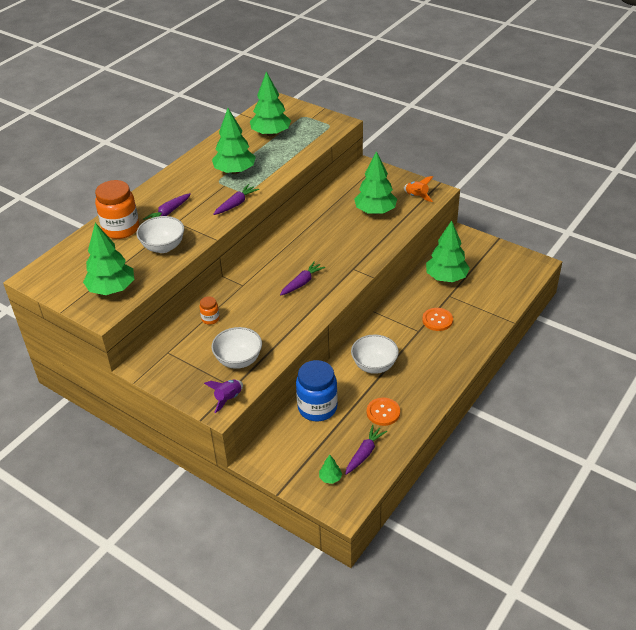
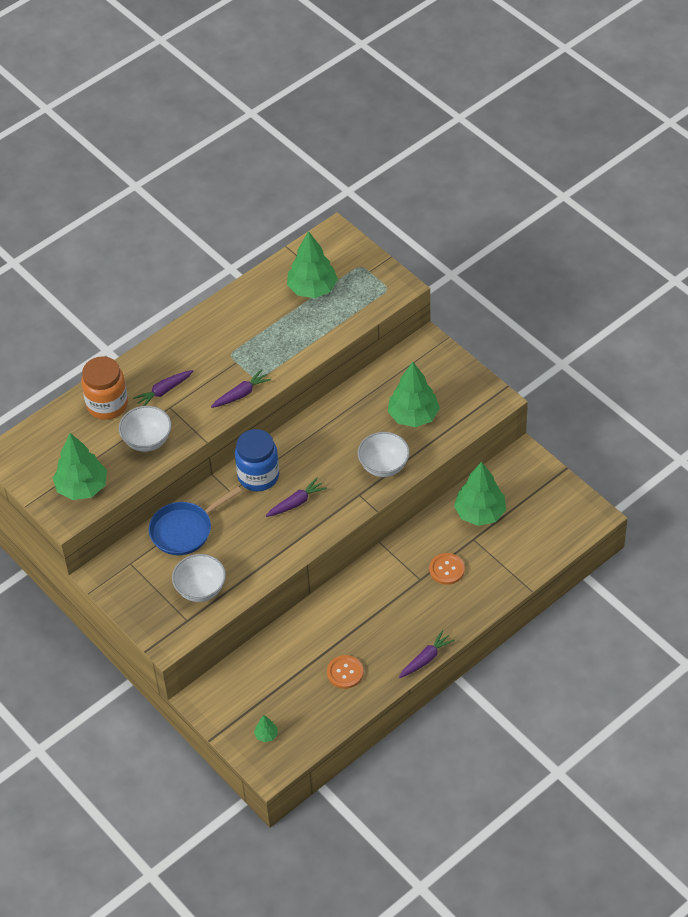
camera: 15 degrees right, 10 degrees up
orange jar [199,296,220,325] -> blue pan [149,486,242,555]
purple rocket [204,380,243,413] -> none
green tree [212,108,256,174] -> none
blue jar [296,360,338,421] -> blue jar moved to [235,429,279,491]
purple carrot [345,425,387,475] -> purple carrot moved to [399,630,455,678]
white bowl [351,334,399,374] -> white bowl moved to [358,432,410,477]
orange rocket [404,176,433,202] -> none

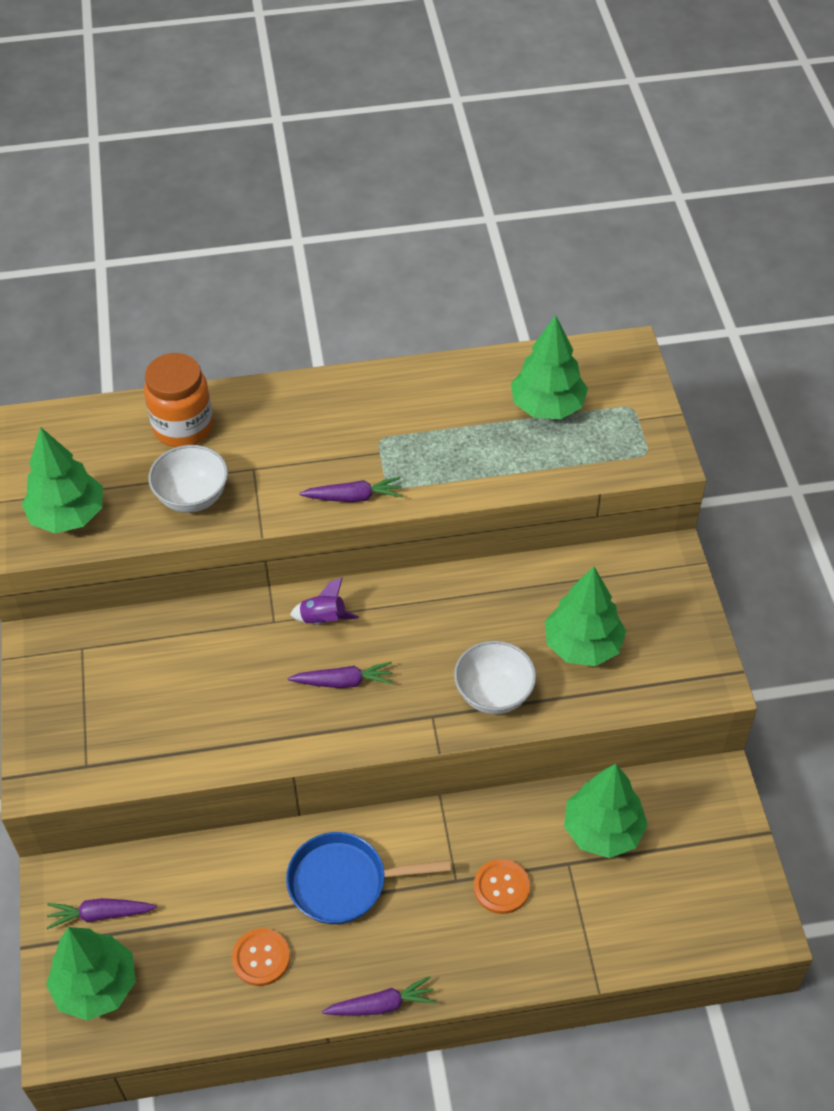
camera: 30 degrees right, 0 degrees up
purple carrot [133,370,193,406] -> purple carrot moved to [46,898,157,929]
blue pan [149,486,242,555] -> blue pan moved to [286,832,451,924]
white bowl [172,554,226,602] -> none
blue jar [235,429,279,491] -> purple rocket [290,578,359,625]
green tree [254,715,278,742] -> green tree [46,927,136,1020], size x2.31

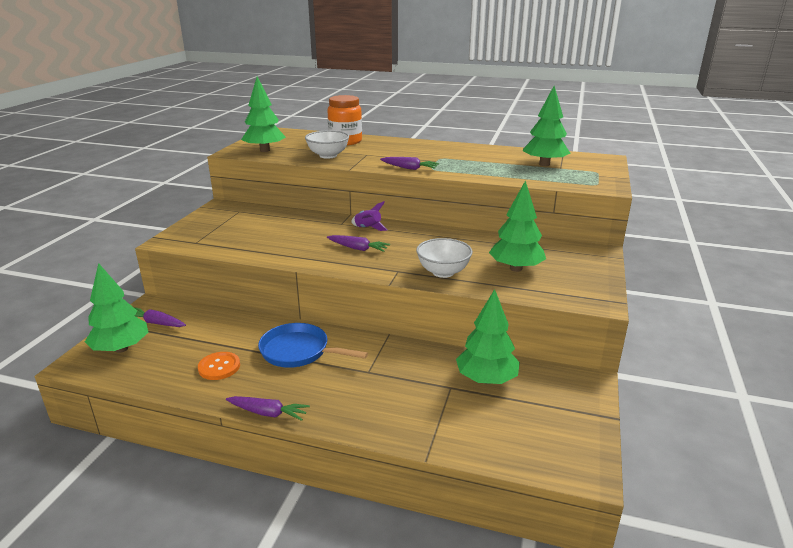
camera: 25 degrees right, 25 degrees down
orange button [474,859,530,914] -> none

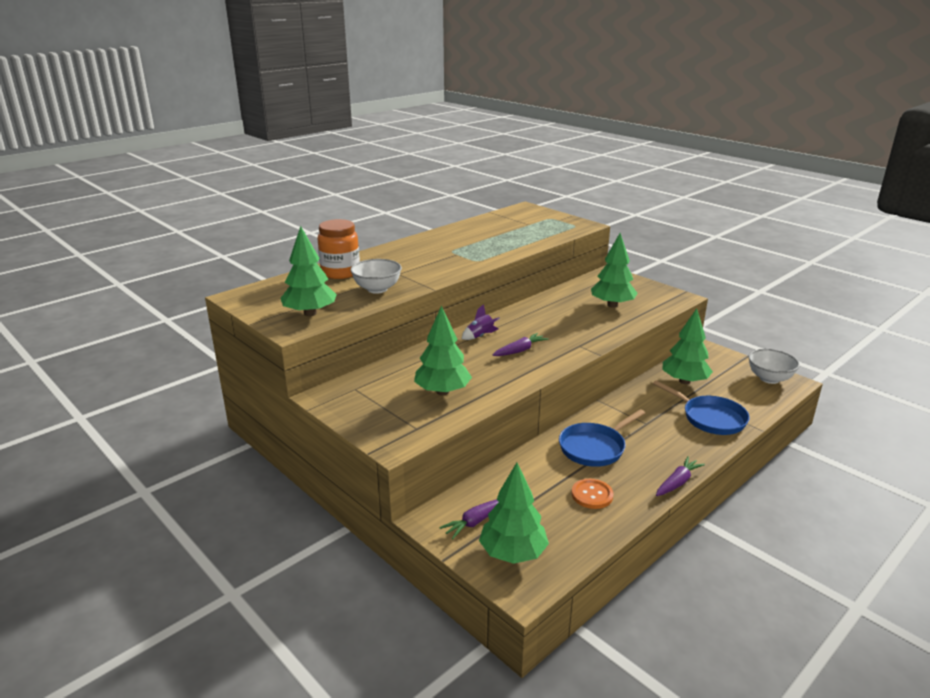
camera: 60 degrees left, 0 degrees up
purple carrot [380,157,439,170] -> none
white bowl [416,238,473,278] -> white bowl moved to [749,349,800,384]
green tree [522,86,571,166] -> green tree moved to [414,305,472,395]
none -> blue pan [653,380,750,435]

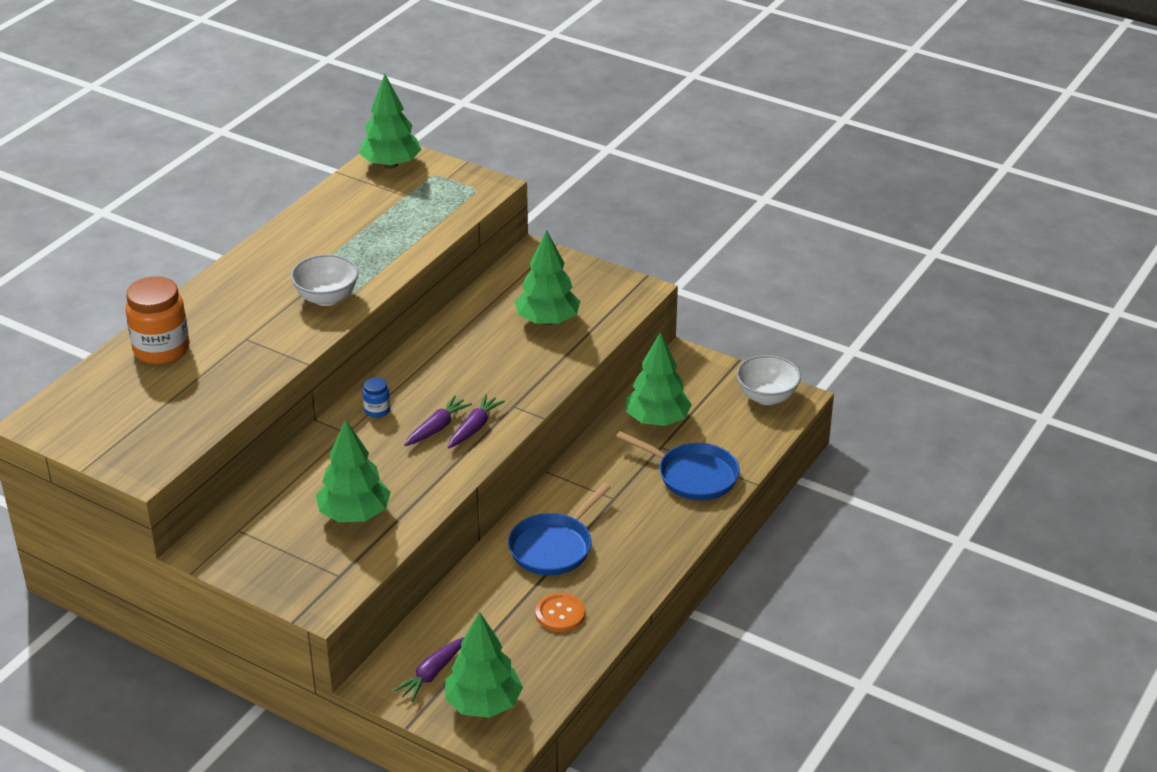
camera: 15 degrees left, 10 degrees up
green tree [280,226,337,316] -> green tree moved to [359,74,422,168]
white bowl [350,259,402,294] -> white bowl moved to [291,254,359,306]
purple rocket [462,304,500,340] -> blue jar [363,377,390,418]
purple carrot [656,456,705,496] -> purple carrot moved to [448,394,505,448]

